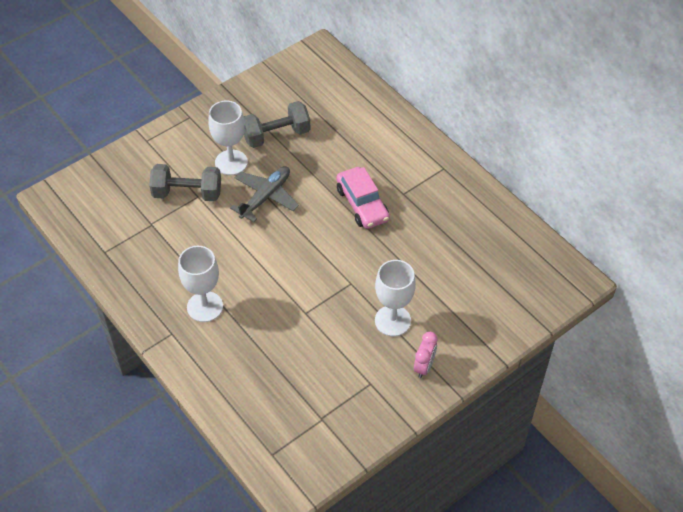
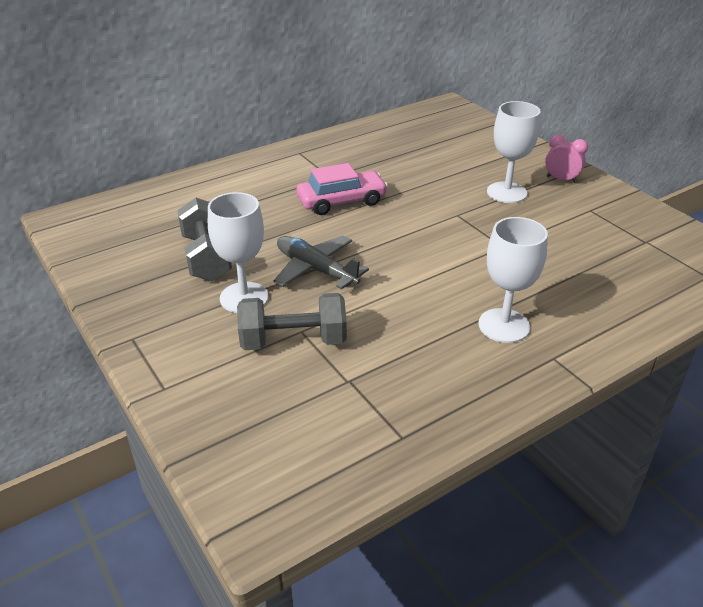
camera: 85 degrees left, 15 degrees down
grey dumbbell [149,164,221,201] -> grey dumbbell turned 75 degrees clockwise [237,293,347,350]

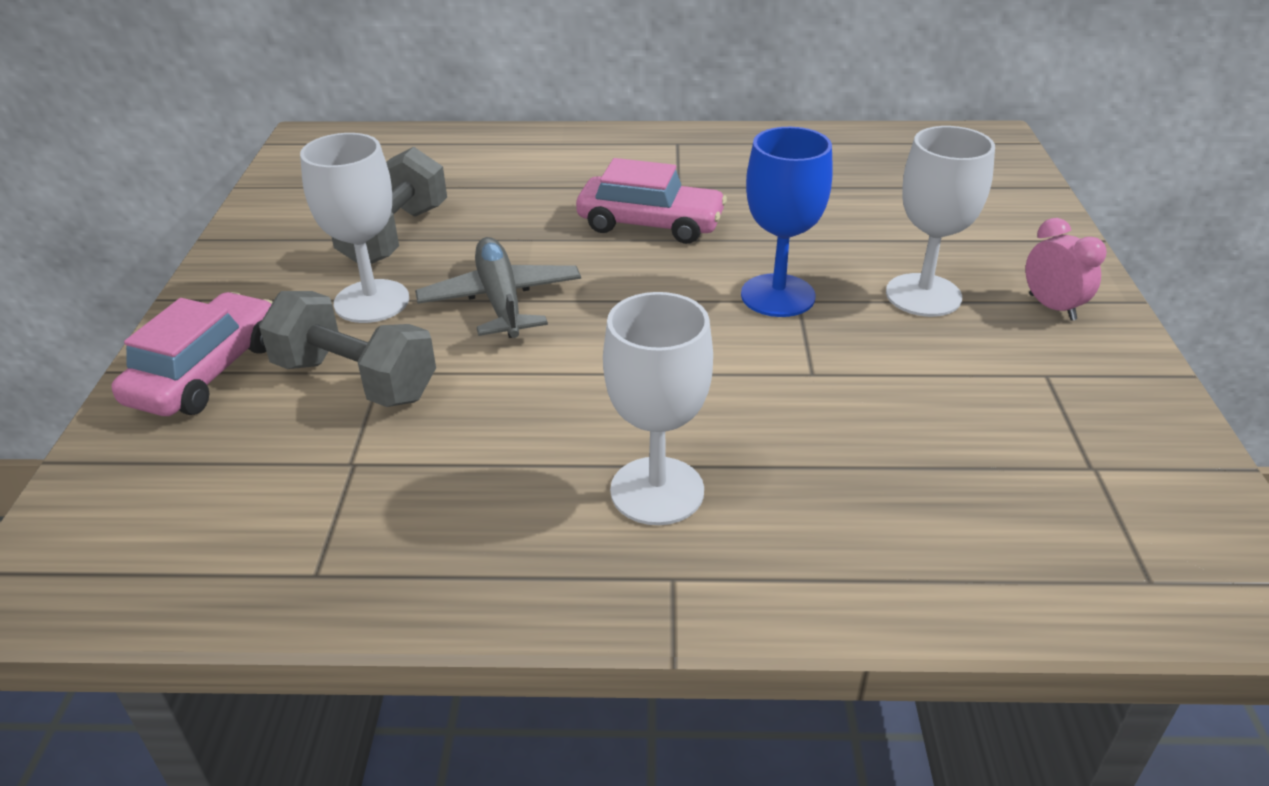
camera: 35 degrees right, 0 degrees up
none -> pink car [111,292,273,416]
none -> blue goblet [741,127,833,317]

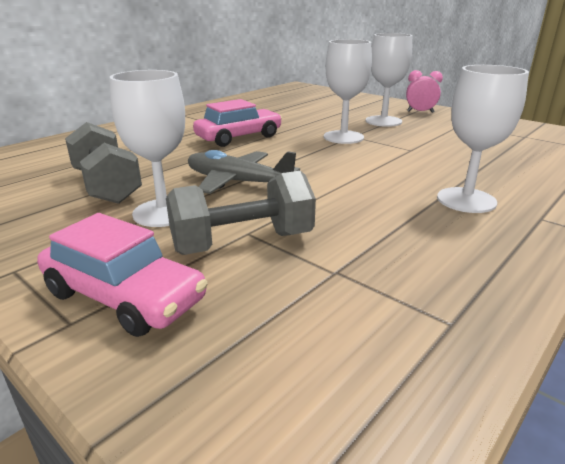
camera: 50 degrees left, 10 degrees down
pink car [111,292,273,416] -> pink car turned 150 degrees clockwise [37,213,208,337]
blue goblet [741,127,833,317] -> white goblet [324,39,372,144]

